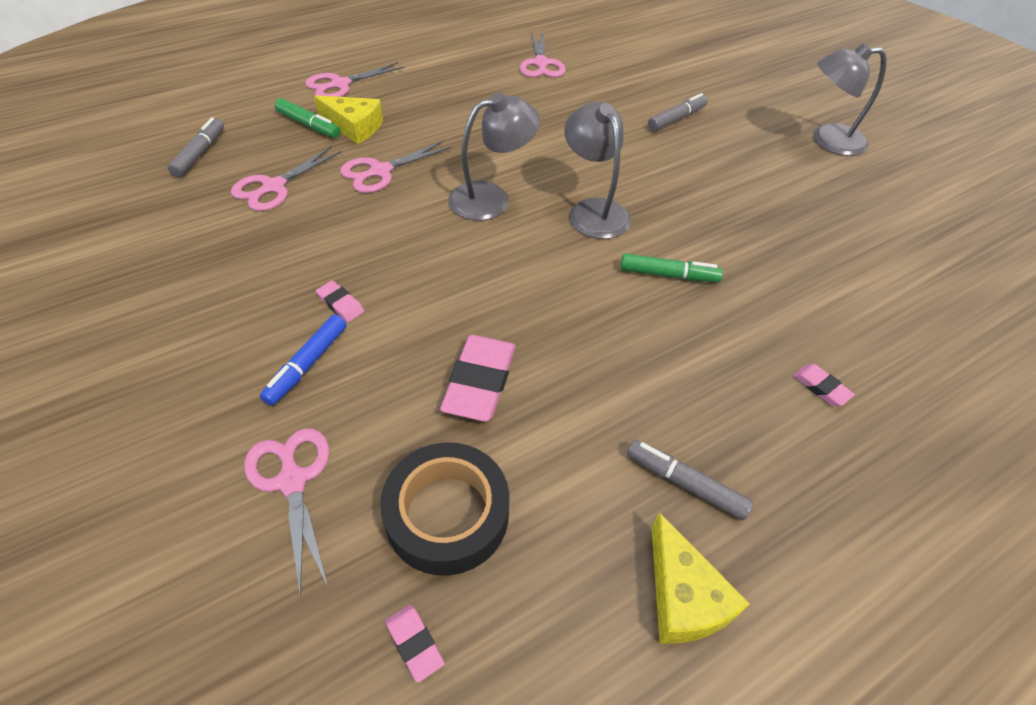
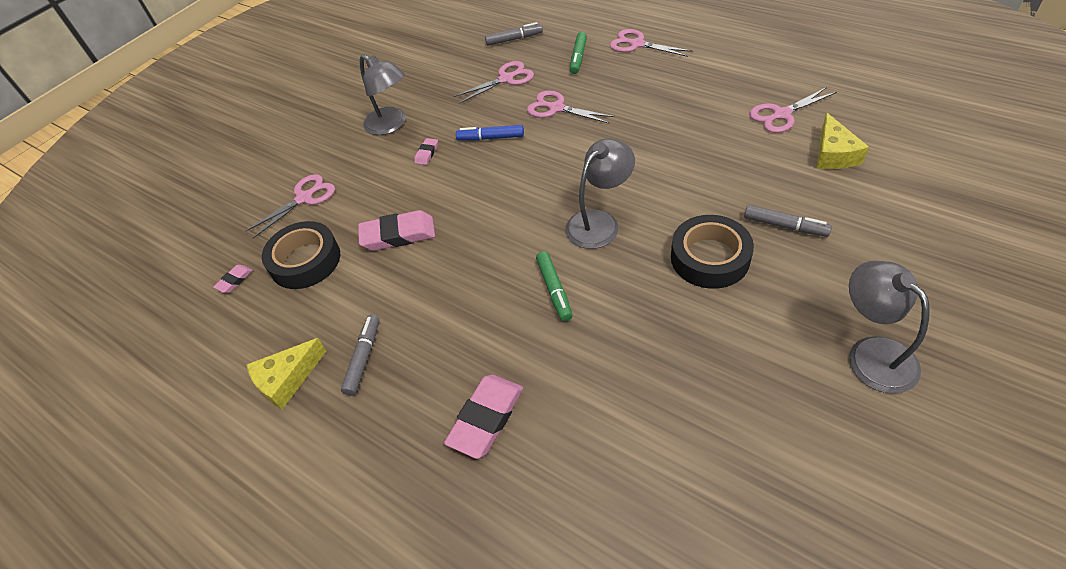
camera: 75 degrees right, 0 degrees up
pink scissors [231,147,342,211] -> pink scissors turned 135 degrees clockwise [454,61,534,104]
blue marker [260,315,347,406] -> blue marker moved to [456,125,524,141]
yellow cheese [314,95,383,144] -> yellow cheese moved to [817,113,869,169]
grey lamp [448,92,540,220] -> grey lamp moved to [360,54,406,135]
pink eraser [793,364,855,406] -> pink eraser [444,375,523,459], size x2.01
none -> black tape [671,215,754,289]

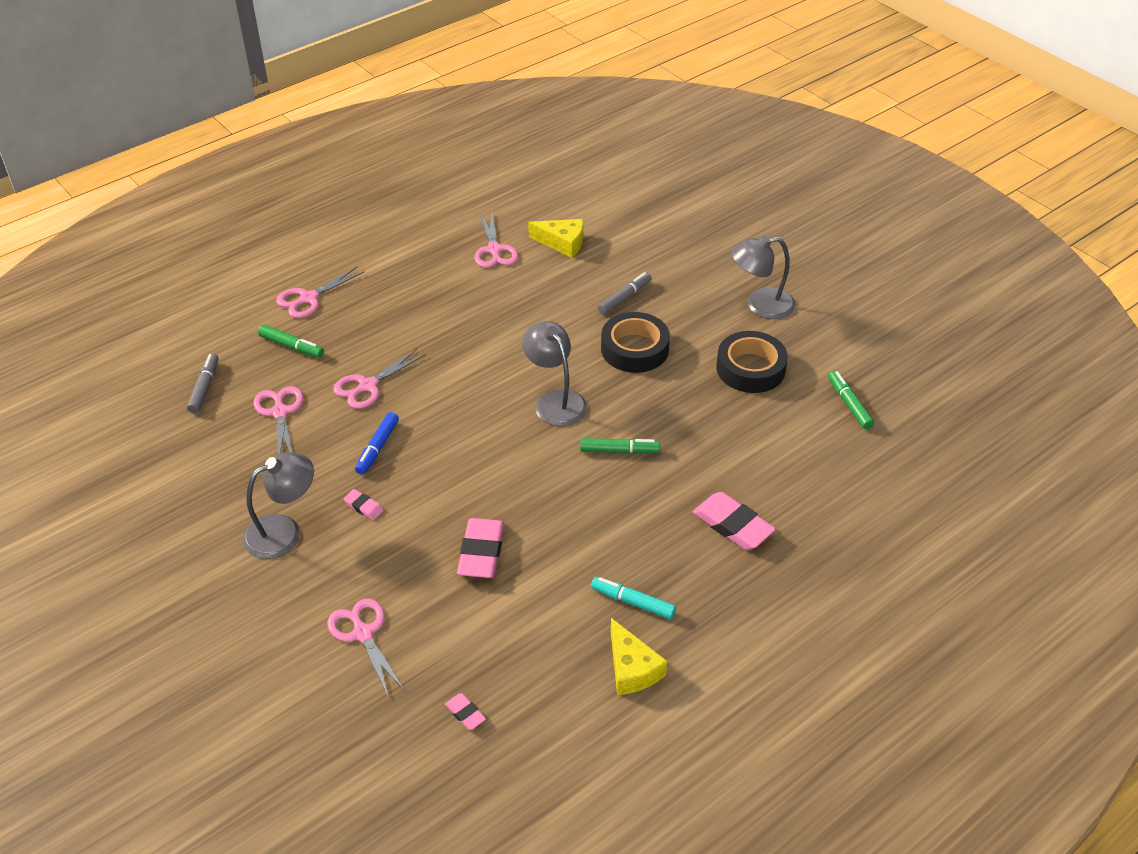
camera: 80 degrees left, 5 degrees down
black tape [262,221,340,289] -> black tape moved to [716,331,788,393]
grey marker [341,315,379,396] -> turquoise marker [591,577,676,619]
none -> green marker [828,371,875,429]

